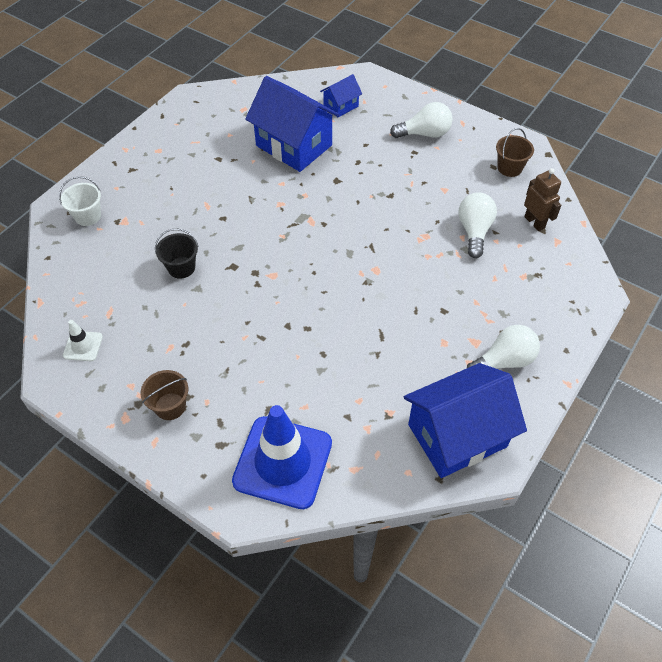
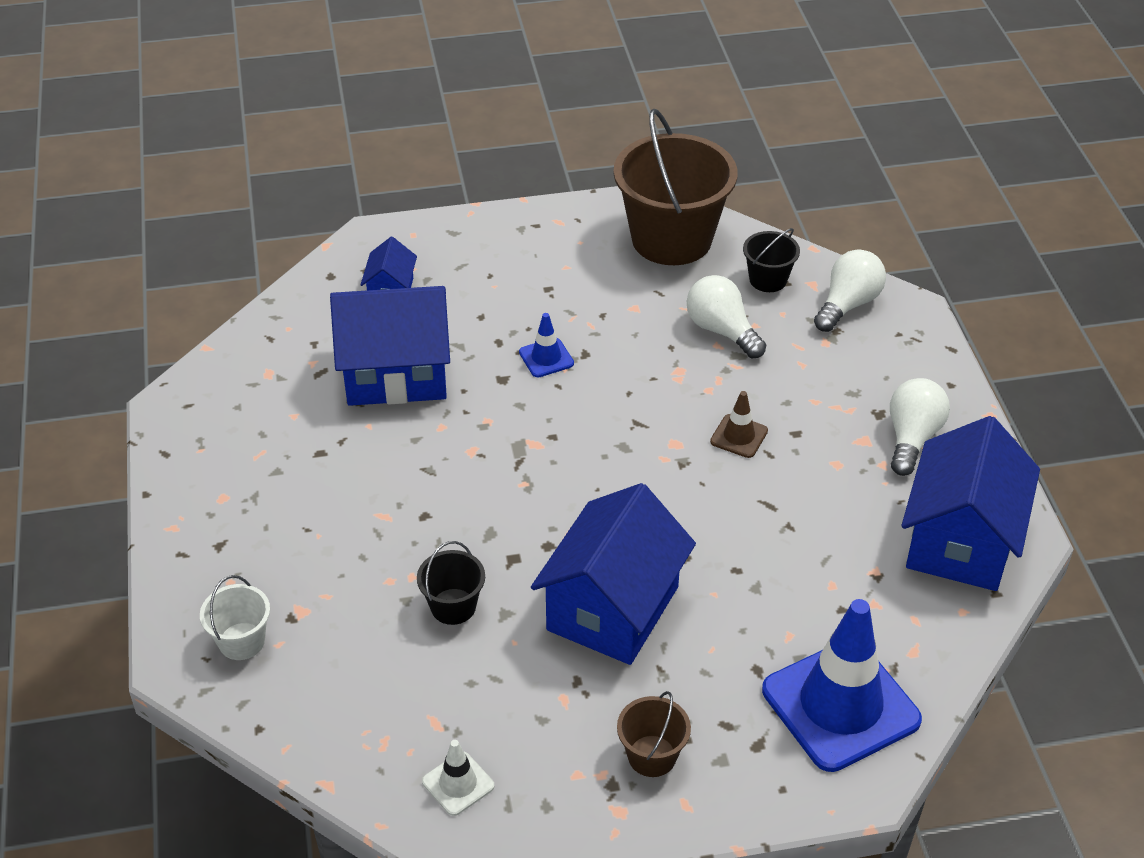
camera: 45 degrees left, 10 degrees down
white light bulb [390,102,453,138] -> white light bulb moved to [814,250,886,332]
brown bucket [496,128,534,177] -> brown bucket [614,109,738,265], size x2.20
brown robot [524,168,561,231] -> black bucket [743,228,800,292]
none -> blue traffic cone [519,313,574,377]
none -> blue house [531,483,696,665]
none -> brown traffic cone [710,391,768,458]

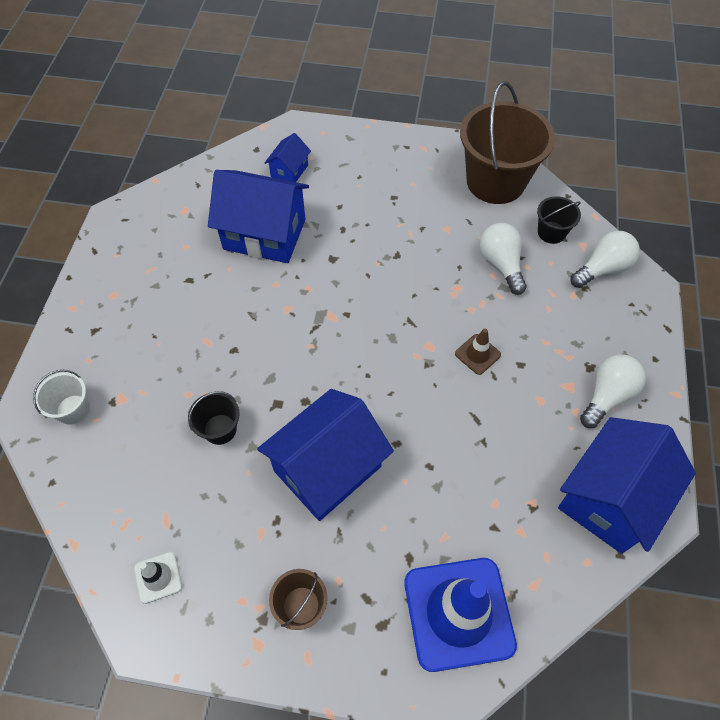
camera: 20 degrees right, 15 degrees up
blue traffic cone [519,313,574,377] -> none

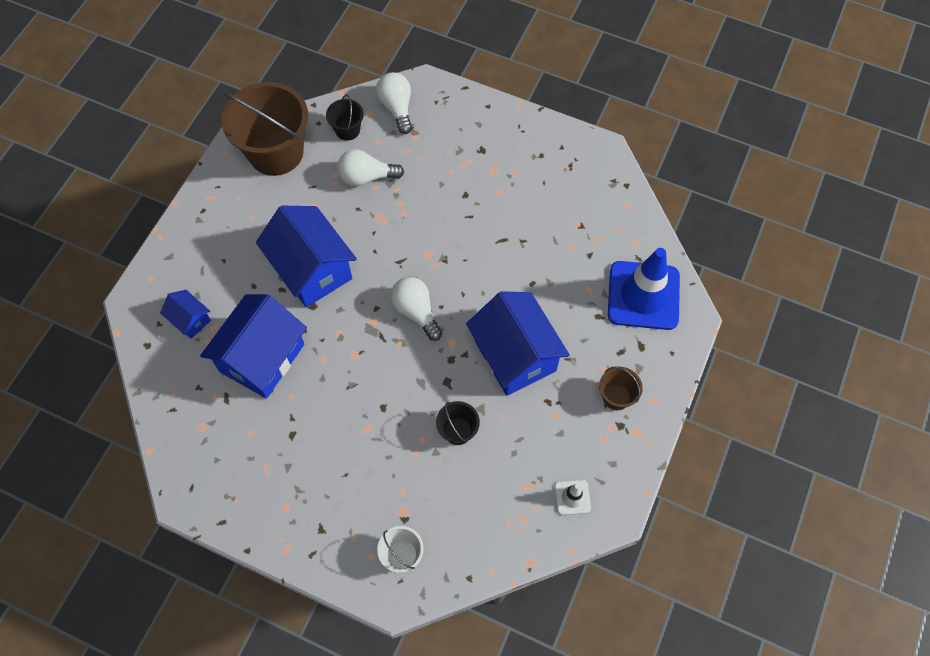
camera: 75 degrees left, 5 degrees up
brown traffic cone [455,328,501,375] -> none
blue house [558,417,696,554] -> blue house moved to [256,206,357,307]
white light bulb [580,355,646,428] -> white light bulb moved to [390,277,442,341]

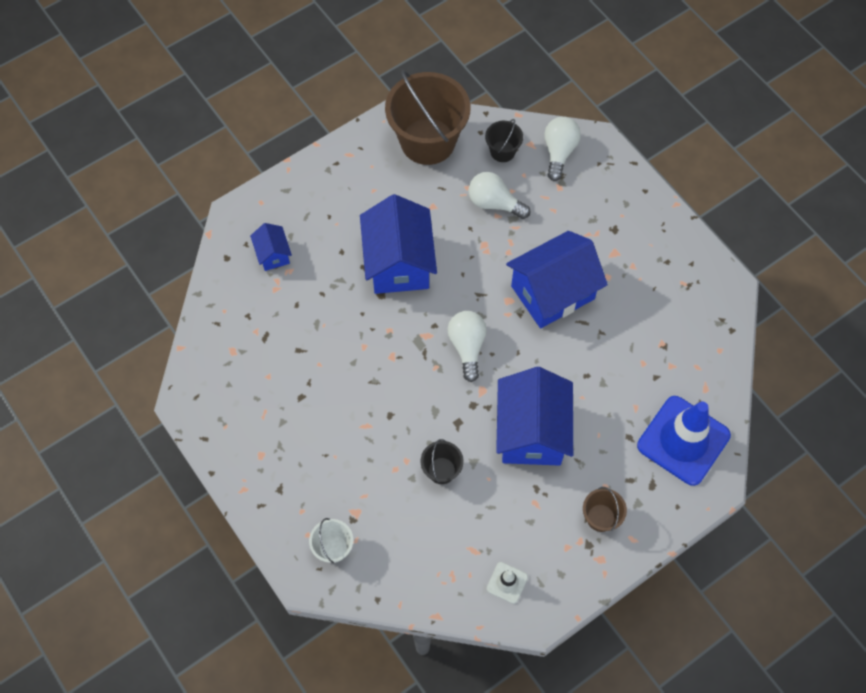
camera: 30 degrees right, 0 degrees up
blue house [200,294,307,398] -> blue house moved to [506,231,608,328]

